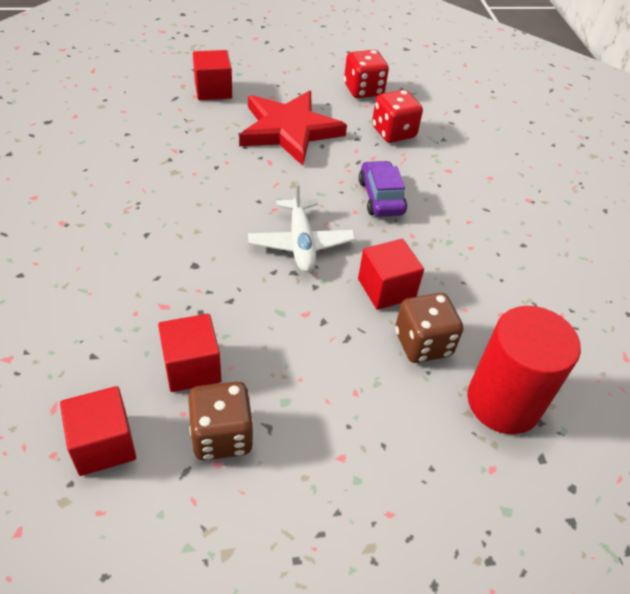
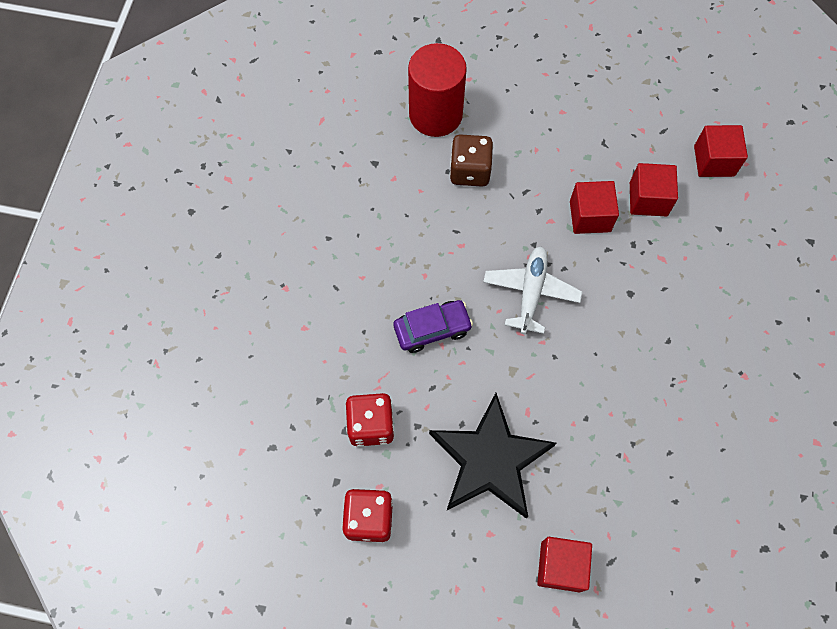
camera: 155 degrees left, 20 degrees up
brown dice [188,382,254,460] -> none
red star [239,91,347,166] -> black star [429,393,556,519]
red cube [358,239,424,310] -> red cube moved to [570,181,619,234]
purple car [359,161,407,217] -> purple car turned 120 degrees counterclockwise [393,300,473,353]

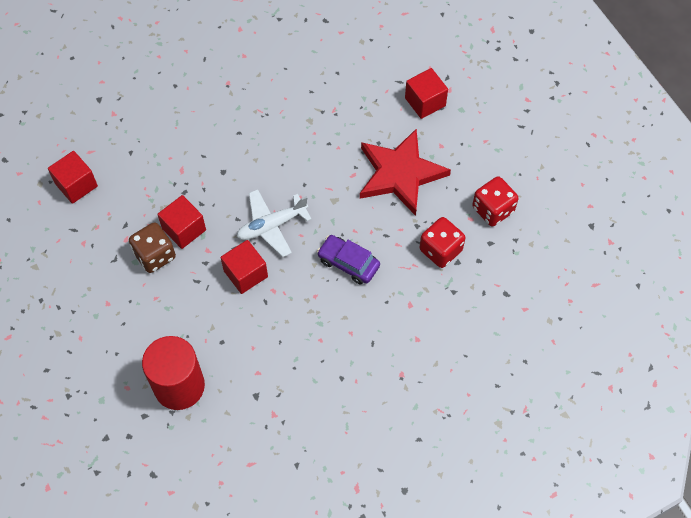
camera: 130 degrees left, 5 degrees down
black star [429,393,556,519] -> red star [360,128,451,216]
brown dice [450,134,493,187] -> brown dice moved to [129,222,176,273]
red cube [630,163,678,217] -> red cube moved to [221,240,268,294]

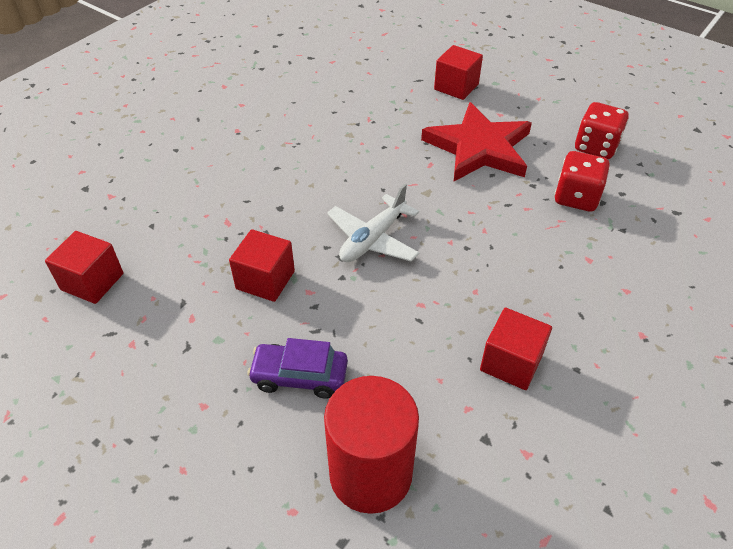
camera: 25 degrees left, 15 degrees down
brown dice [129,222,176,273] -> none
red cube [221,240,268,294] -> red cube moved to [480,308,552,390]
purple car [317,235,380,285] -> purple car moved to [247,338,348,399]

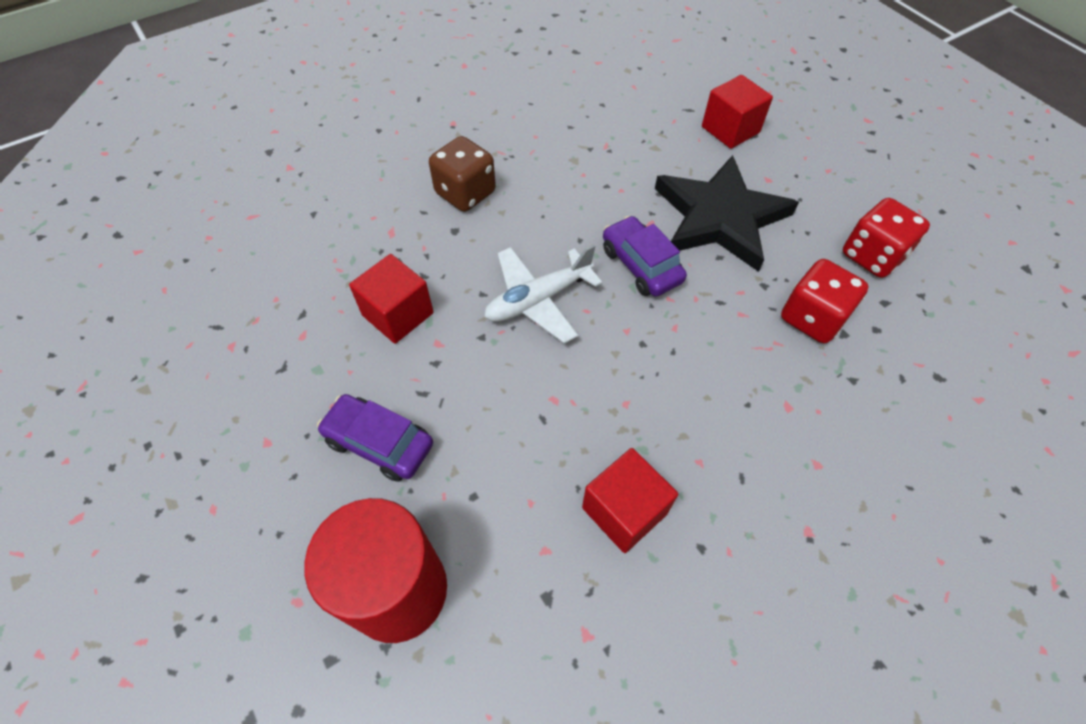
camera: 20 degrees right, 10 degrees up
red cube [45,231,123,304] -> none
red star [421,102,532,181] -> black star [655,155,799,272]
none -> brown dice [429,136,496,212]
none -> purple car [603,216,687,296]

